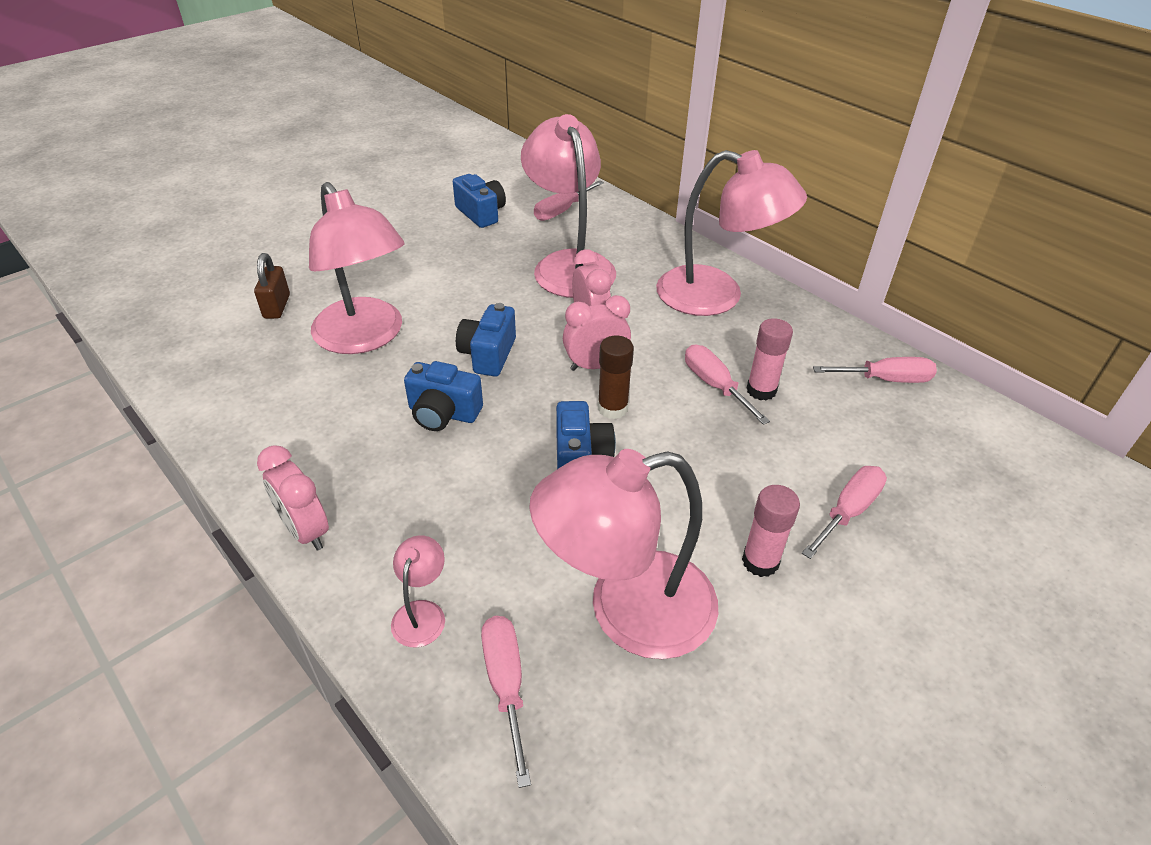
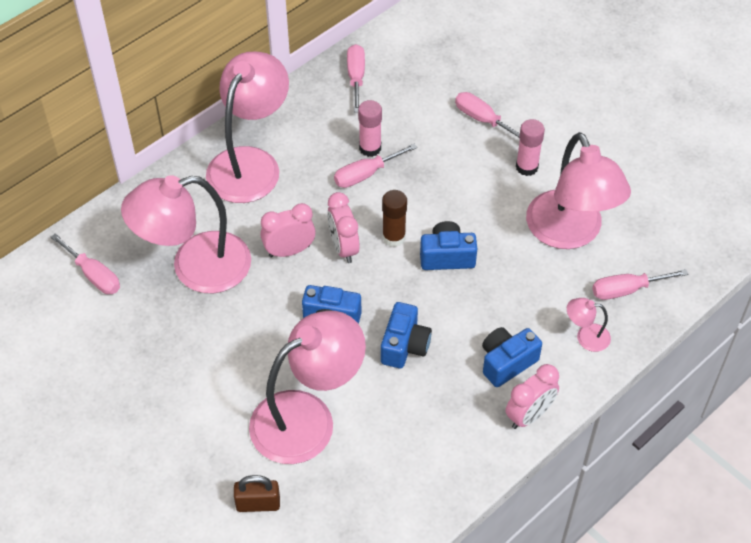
camera: 90 degrees left, 10 degrees up
blue camera [453,174,506,228] -> blue camera moved to [482,327,542,387]

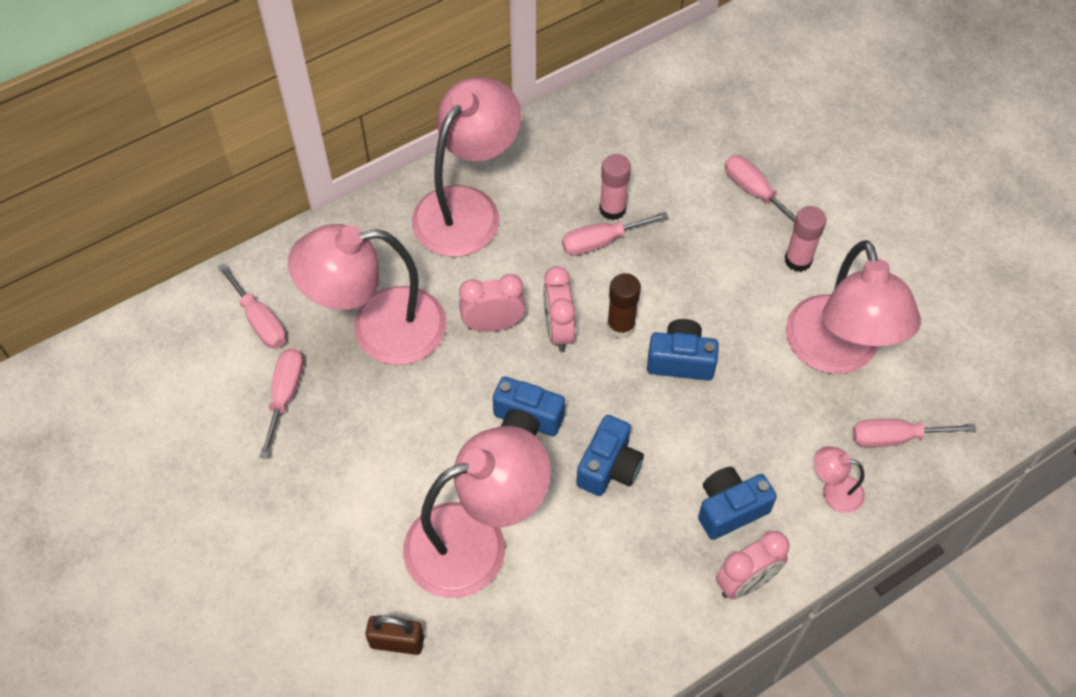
camera: 10 degrees right, 5 degrees up
pink screwdriver [347,44,365,112] -> pink screwdriver moved to [259,348,304,459]

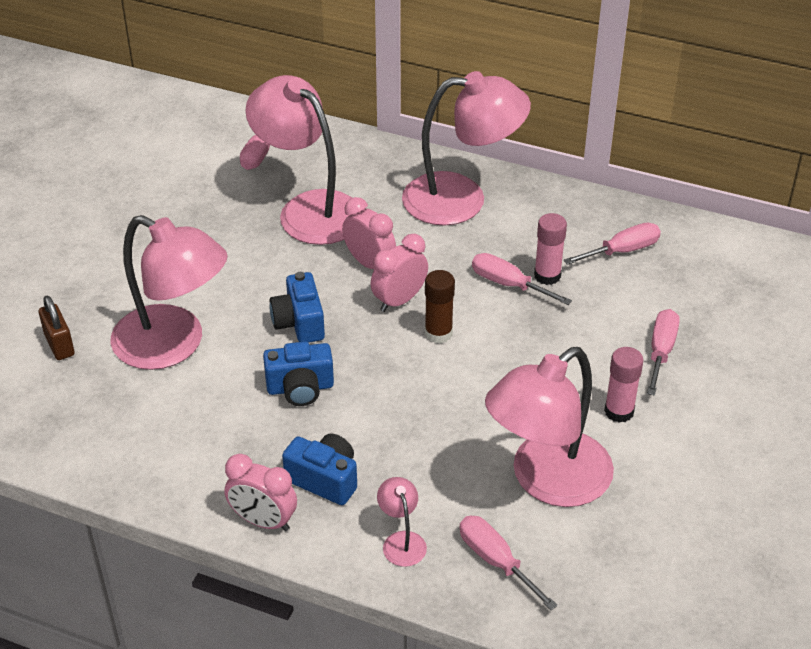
camera: 55 degrees right, 15 degrees down
pink screwdriver [259,348,304,459] -> pink screwdriver moved to [564,223,661,265]
blue camera [647,319,719,381] -> none

